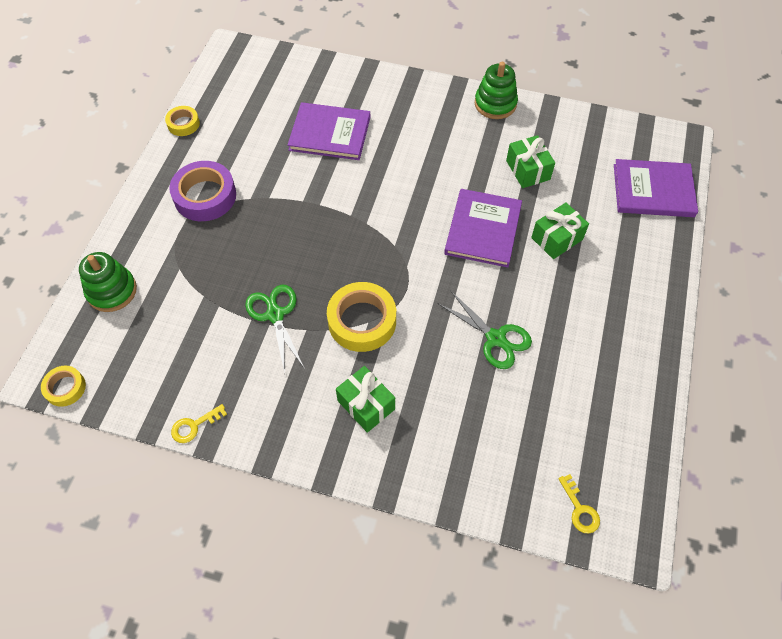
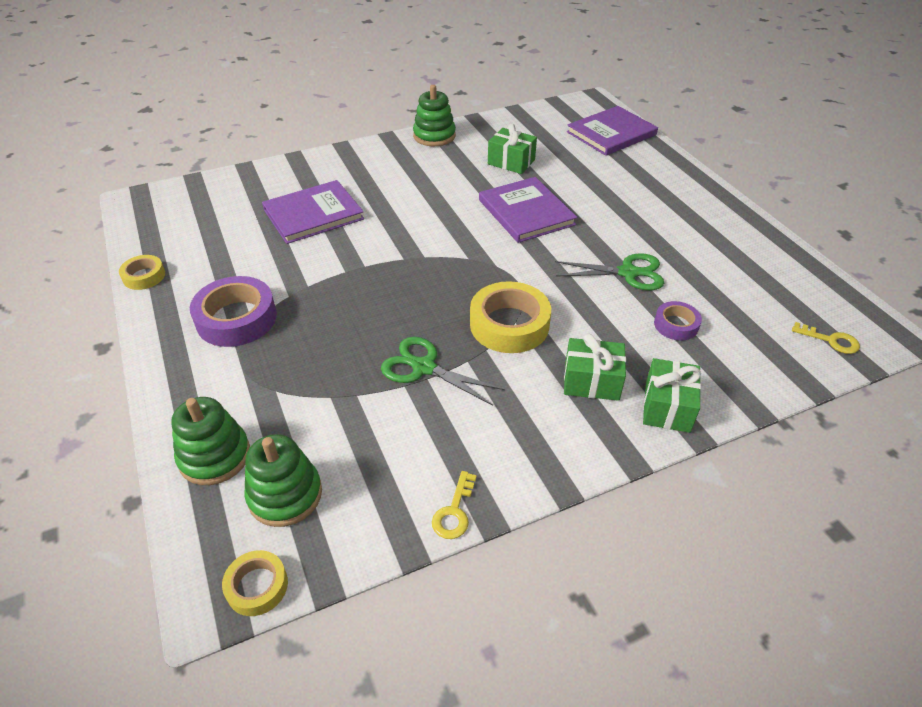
camera: 40 degrees left, 15 degrees down
green gift [531,202,589,259] -> green gift moved to [643,358,701,433]
none -> green stacking toy [244,434,322,527]
none -> purple tape [654,301,702,341]

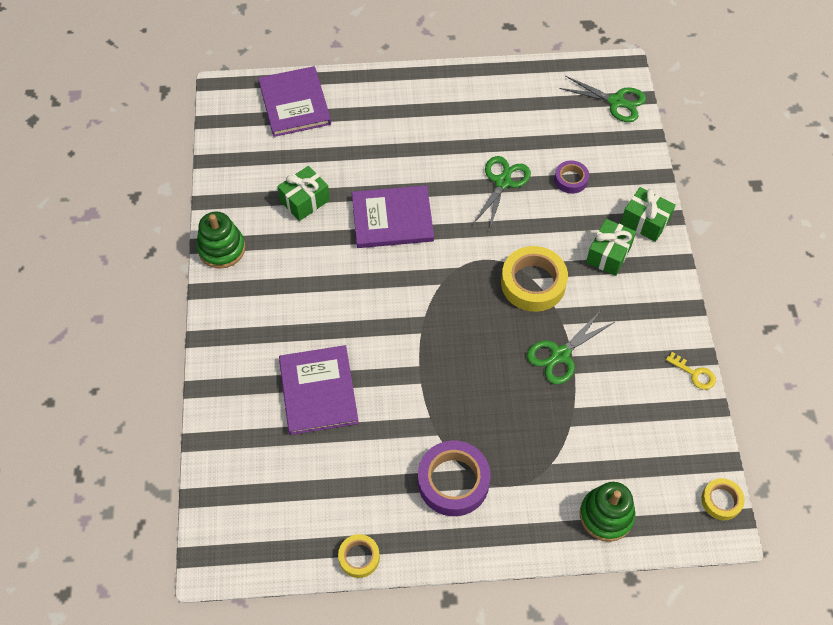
camera: 70 degrees left, 15 degrees up
green stacking toy [244,434,322,527] -> none
yellow key [792,322,860,354] -> green scissors [559,76,646,122]

